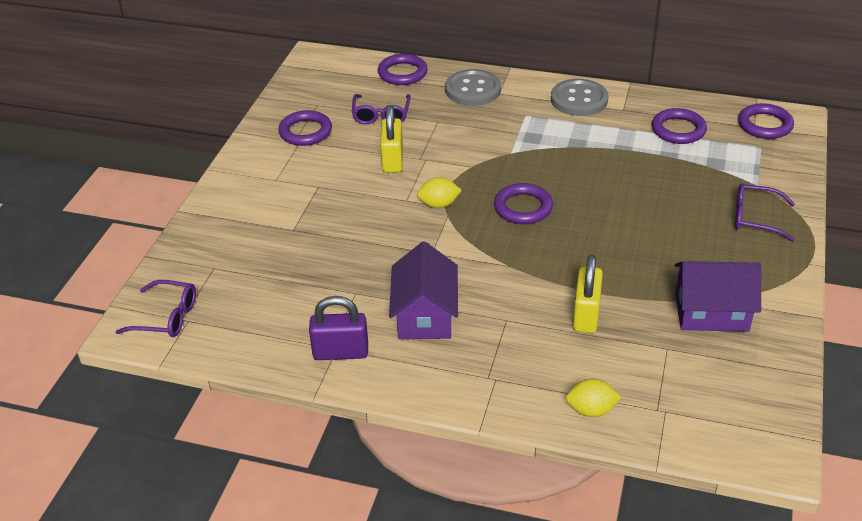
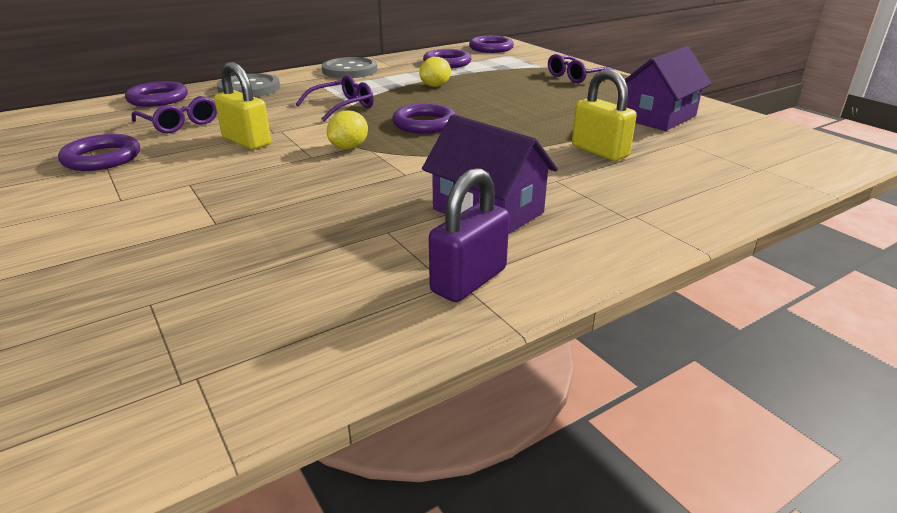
camera: 50 degrees left, 10 degrees down
purple glasses [116,280,196,337] -> purple glasses moved to [296,75,374,121]
yellow lemon [566,378,621,417] -> yellow lemon moved to [419,57,451,87]

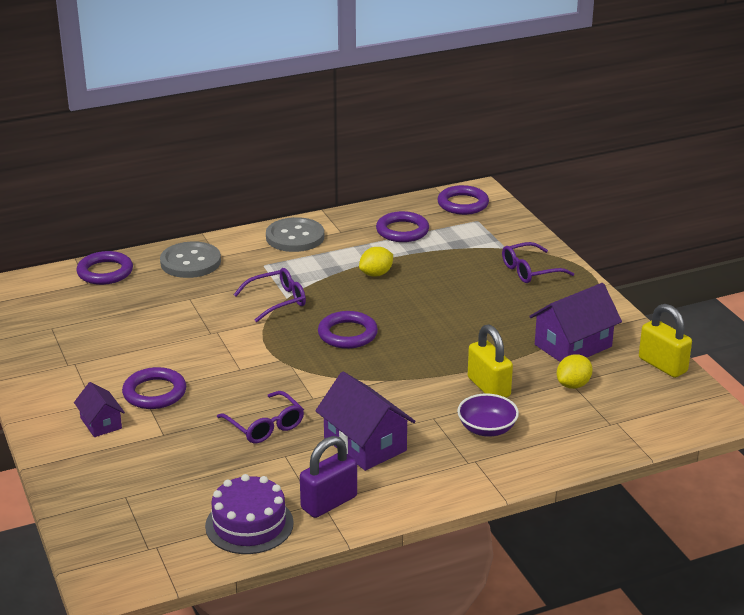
camera: 10 degrees right, 0 degrees up
purple ring [58,134,140,171] -> purple ring moved to [122,367,186,409]
purple glasses [131,96,217,133] -> purple glasses moved to [217,391,304,443]
yellow padlock [214,62,271,150] -> yellow padlock moved to [639,304,692,378]
yellow lemon [327,111,368,149] -> yellow lemon moved to [557,354,593,389]
none -> purple house [74,382,125,437]
none -> purple cake [205,474,294,554]
none -> purple bowl [457,393,519,437]

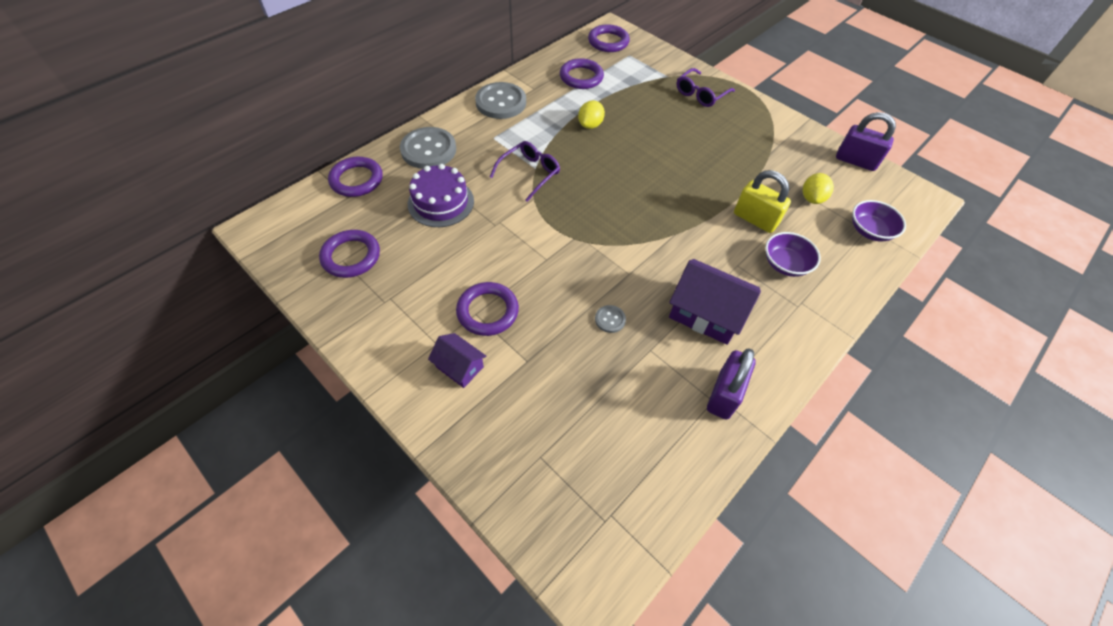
camera: 25 degrees left, 25 degrees up
purple cake [205,474,294,554] -> purple cake moved to [408,164,474,227]
purple glasses [217,391,304,443] -> grey button [595,305,626,333]
purple ring [318,311,378,349] -> purple ring moved to [319,230,380,278]
purple house [529,283,622,362] -> none
yellow padlock [639,304,692,378] -> purple padlock [836,112,896,171]
none -> purple bowl [852,200,906,242]

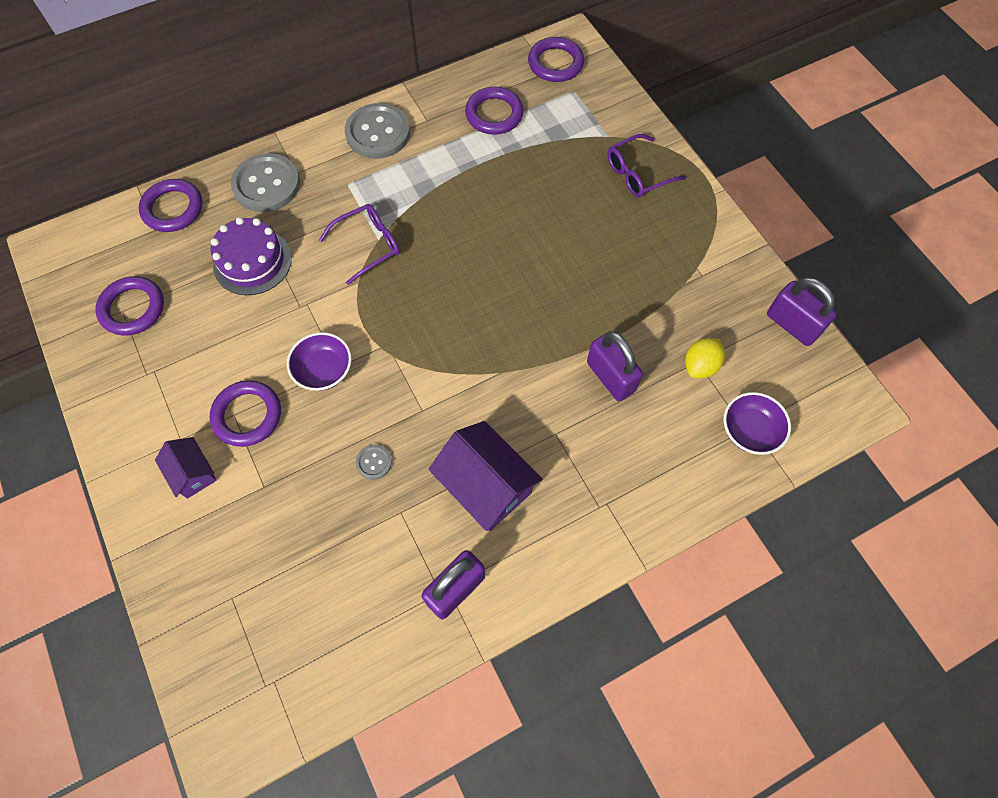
camera: 20 degrees right, 10 degrees up
yellow lemon [578,100,605,129] -> none
yellow padlock [734,170,791,233] -> purple padlock [587,331,643,401]
purple bowl [765,232,821,277] -> purple bowl moved to [287,332,352,391]

